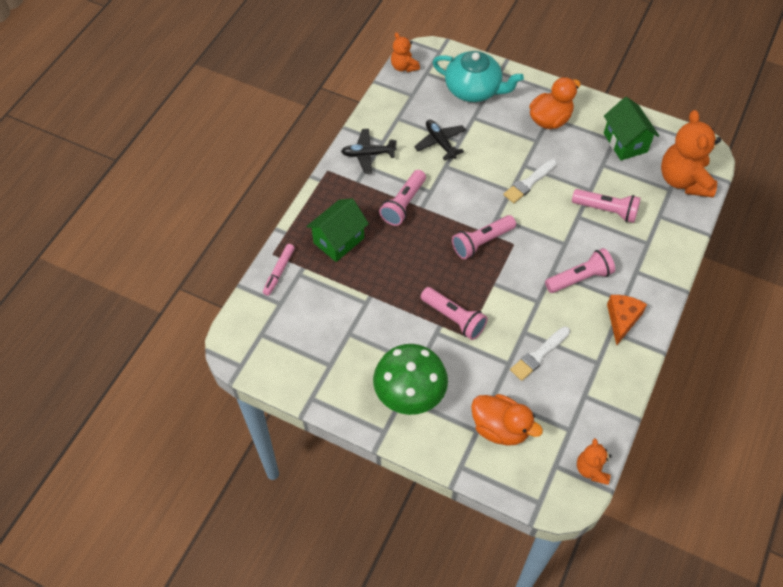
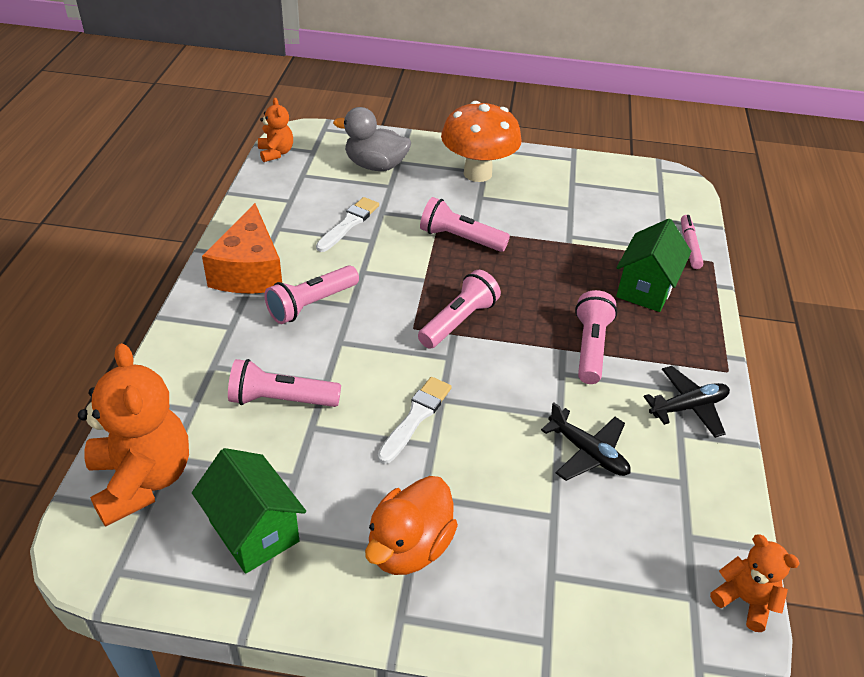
camera: 160 degrees right, 15 degrees down
green mushroom [373,344,448,415] -> orange mushroom [441,101,522,182]
turquoise teapot [433,51,524,102] -> none
orange duck [471,394,543,446] -> grey duck [333,107,411,171]
orange cheese [607,295,647,345] -> orange cheese [202,203,282,294], size x1.52

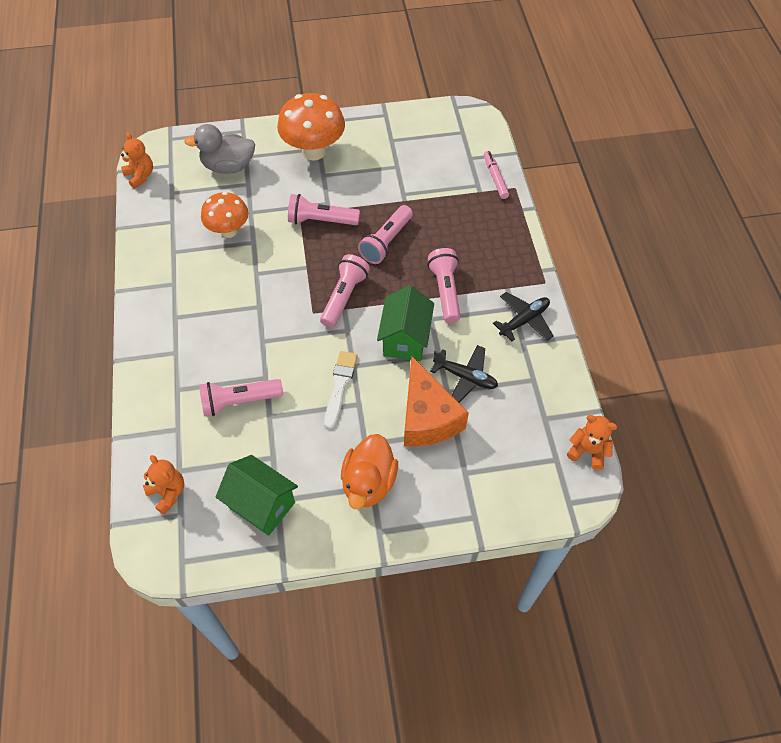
camera: 15 degrees left, 15 degrees up
orange teddy bear [78,343,189,526] -> orange teddy bear [143,455,184,515], size x0.53
orange cheese [202,203,282,294] -> orange cheese moved to [404,356,469,446]
pink flashlight [264,265,359,324] -> pink flashlight moved to [358,205,413,264]
white brush [316,197,379,252] -> orange mushroom [201,192,249,238]
green house [616,219,691,312] -> green house moved to [377,285,434,361]

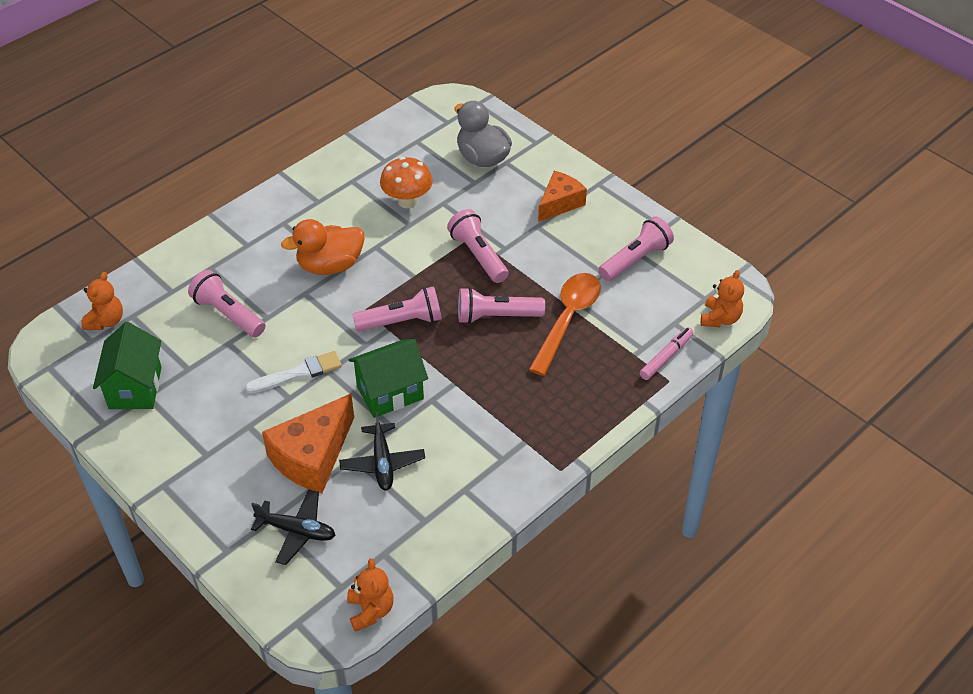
camera: 55 degrees right, 10 degrees down
orange teddy bear [121,133,153,189] -> orange teddy bear moved to [701,270,744,327]
orange mushroom [277,93,345,160] -> orange cheese [538,171,587,222]
orange duck [341,434,398,509] -> orange duck moved to [281,219,364,275]
pink flashlight [427,248,461,323] -> pink flashlight moved to [599,217,674,281]
black plane [493,292,553,342] -> black plane moved to [251,490,336,565]
none -> orange spoon [529,273,601,376]

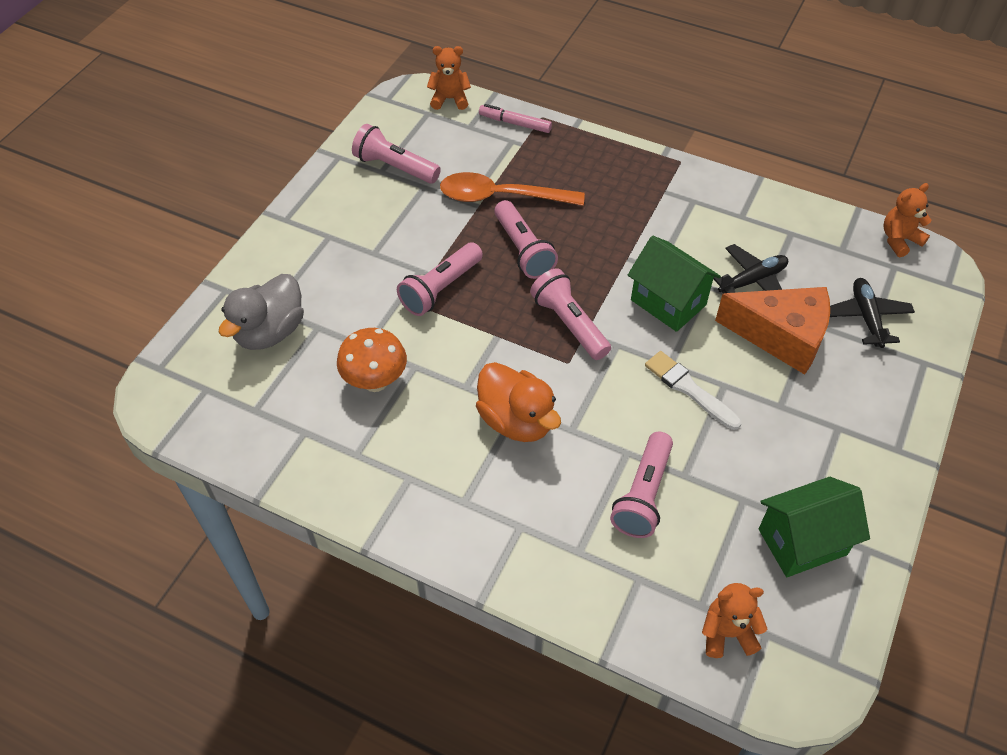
camera: 110 degrees left, 5 degrees up
orange cheese [538,171,587,222] -> none

